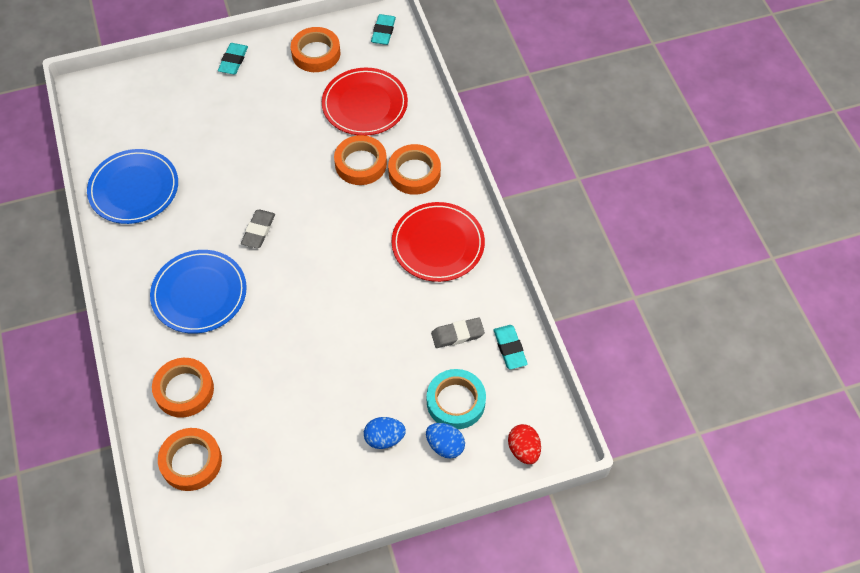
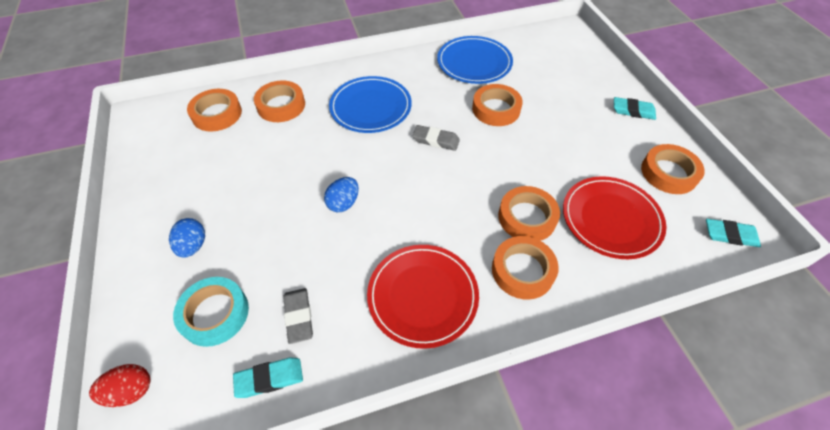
camera: 90 degrees right, 5 degrees down
blue egg [426,423,465,459] -> blue egg moved to [324,177,359,212]
none -> orange tape [472,84,523,126]

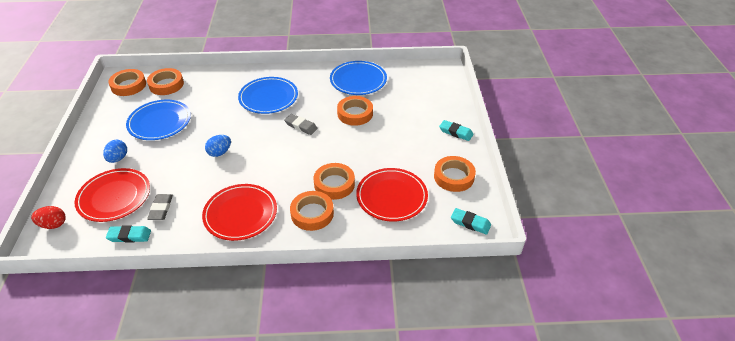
camera: 15 degrees right, 10 degrees down
turquoise tape [173,277,249,347] -> red plate [75,168,150,222]
orange tape [254,80,305,122] -> orange tape moved to [108,69,146,96]
none -> blue plate [126,100,191,140]

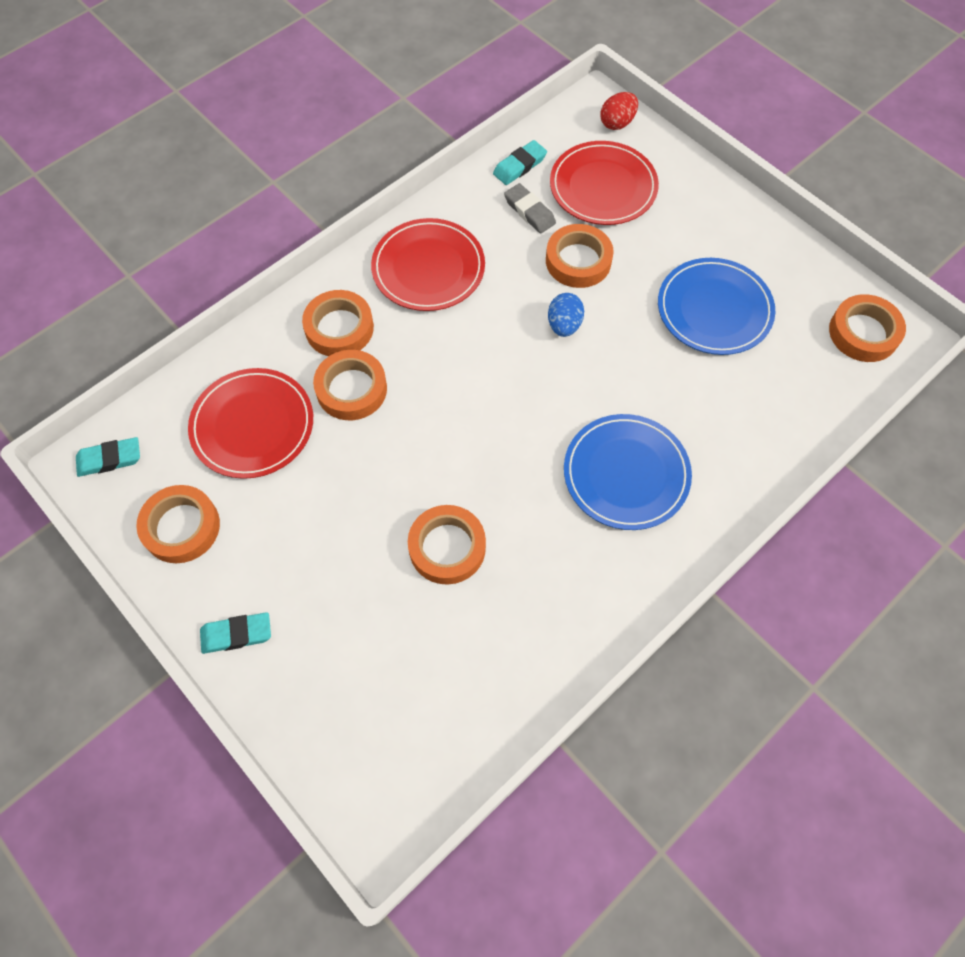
camera: 140 degrees right, 20 degrees up
blue egg [103,140,127,163] -> none
orange tape [147,68,184,95] -> orange tape moved to [546,224,614,288]
grey eraser [284,114,318,135] -> none
blue plate [330,61,387,95] -> none

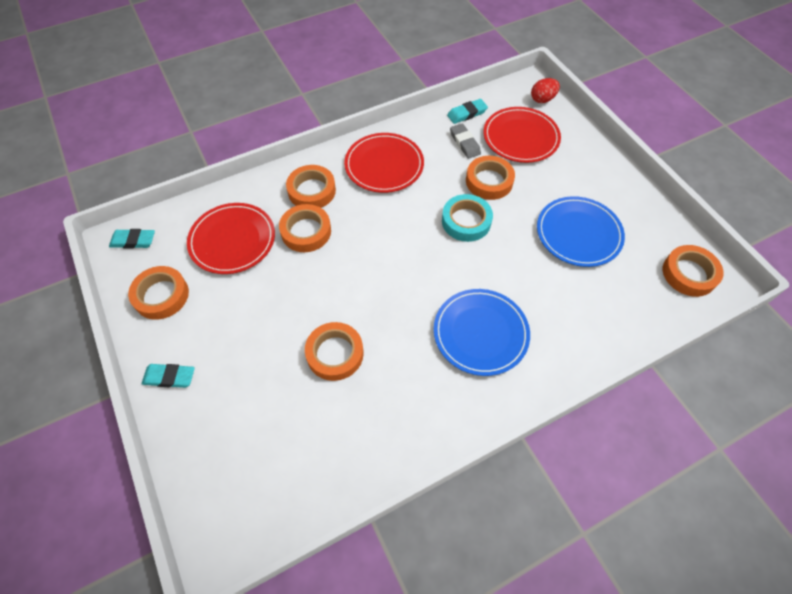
camera: 15 degrees right, 5 degrees down
blue egg [548,293,584,337] -> turquoise tape [442,194,493,242]

